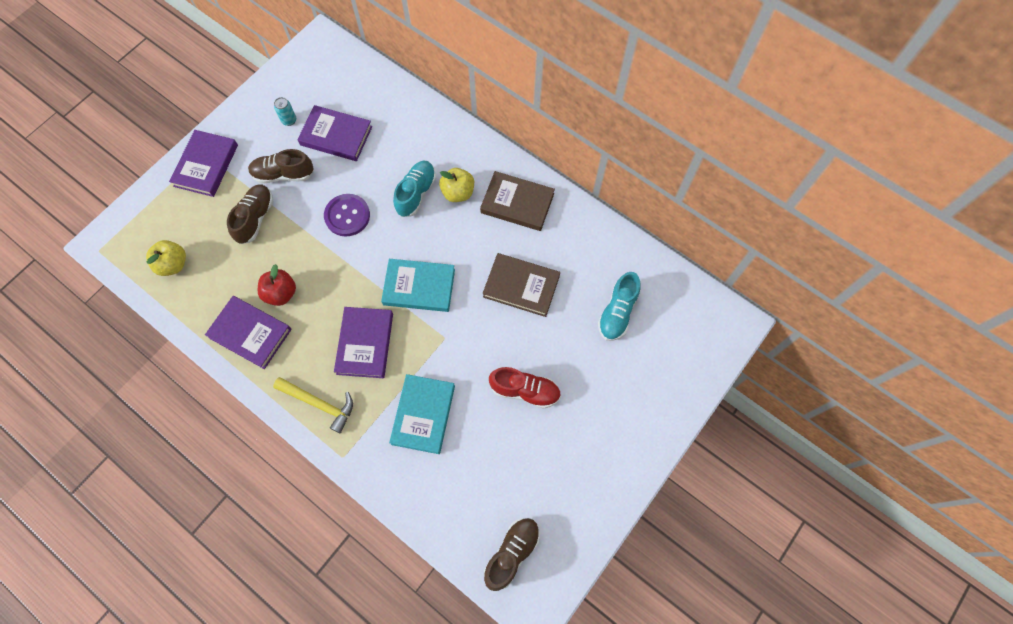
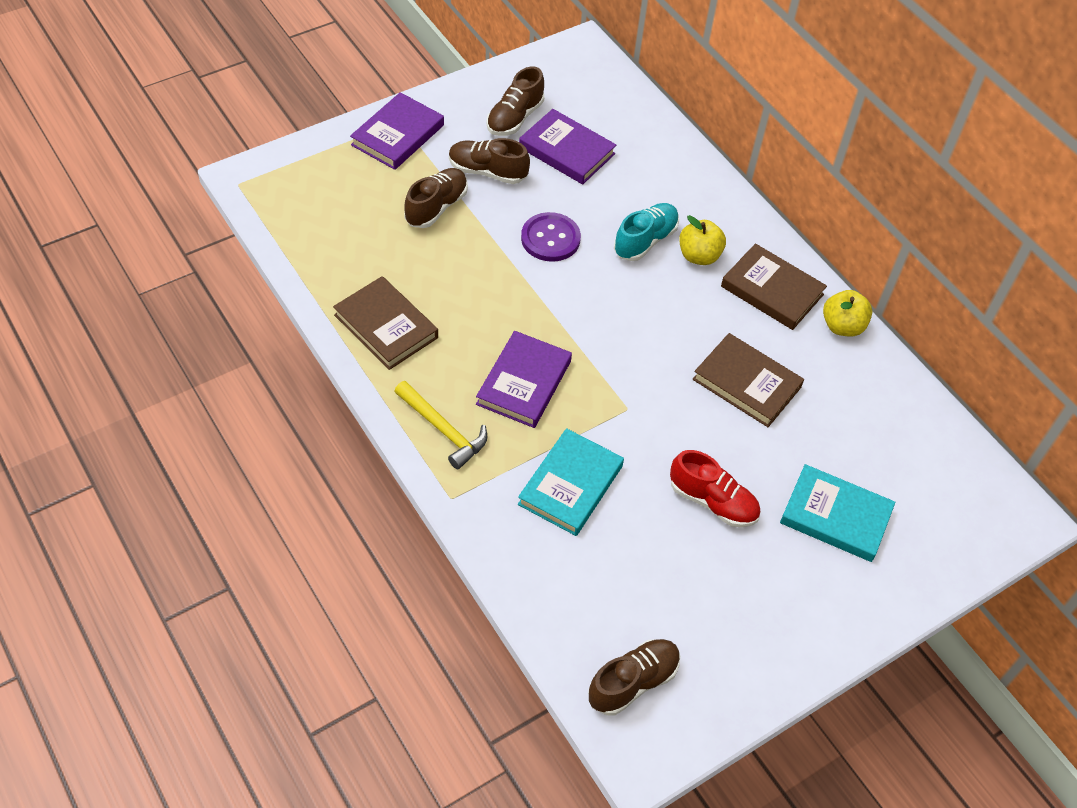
camera: 15 degrees right, 15 degrees down
yellow apple [146,240,186,276] -> yellow apple moved to [823,290,873,336]
purple book [205,296,292,369] -> brown book [333,276,438,370]
red apple [258,264,296,306] -> none
turquoise can [274,97,296,126] -> brown shoe [486,66,544,136]
turquoise book [381,259,455,312] -> turquoise book moved to [780,464,895,562]
turquoise shoe [598,272,641,341] -> none

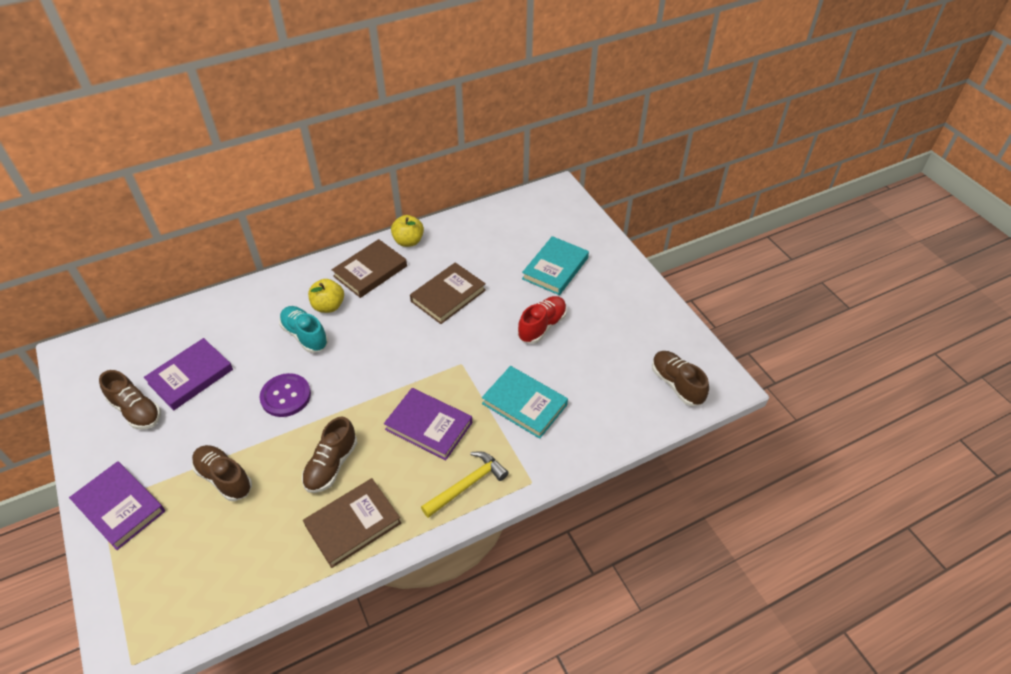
camera: 80 degrees left, 5 degrees down
brown shoe [449,138,530,184] -> brown shoe moved to [302,416,357,493]

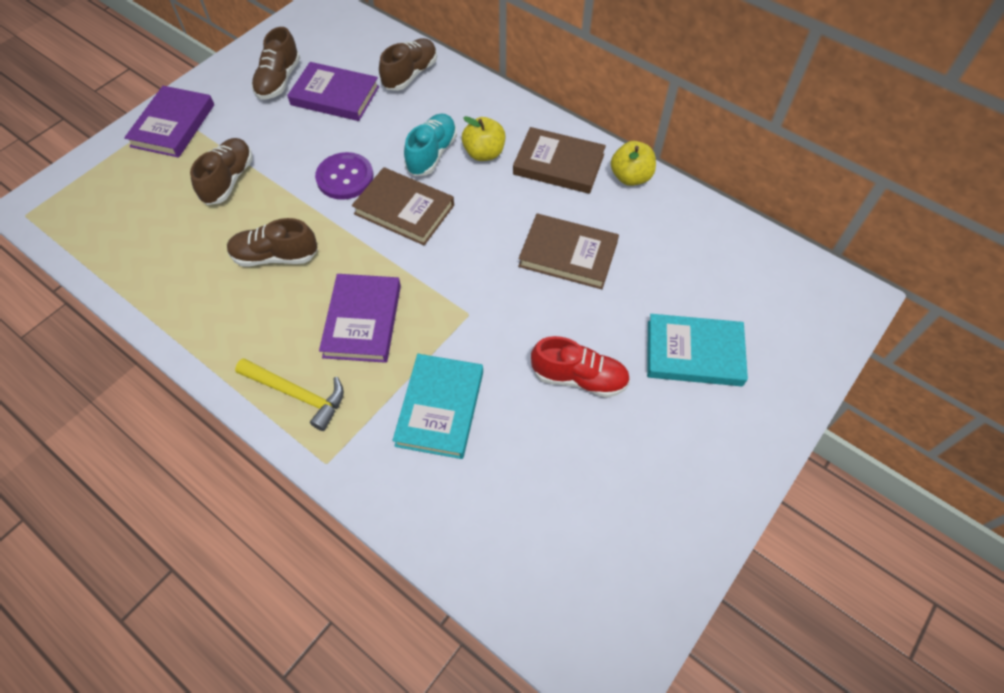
camera: 65 degrees right, 10 degrees up
brown book [303,478,401,568] -> brown book moved to [352,167,454,245]
brown shoe [652,351,709,406] -> brown shoe moved to [379,38,437,91]

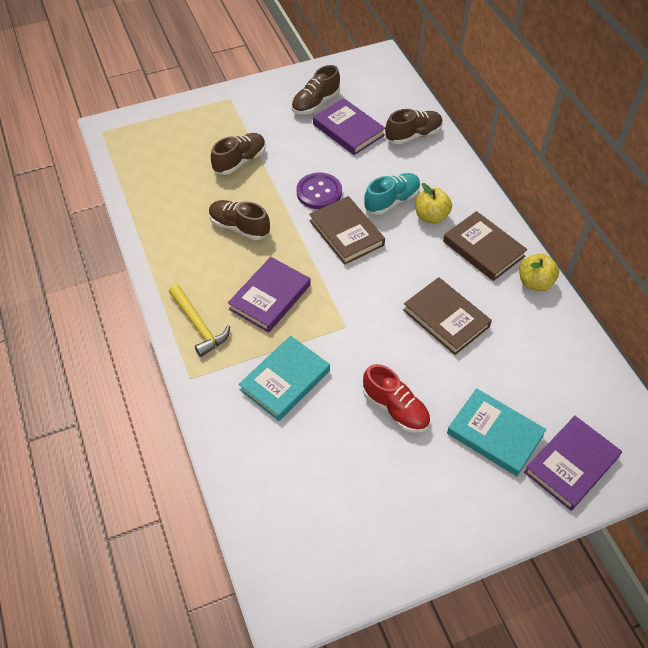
camera: 30 degrees right, 5 degrees down
purple book [124,86,214,158] -> purple book moved to [524,416,622,511]

